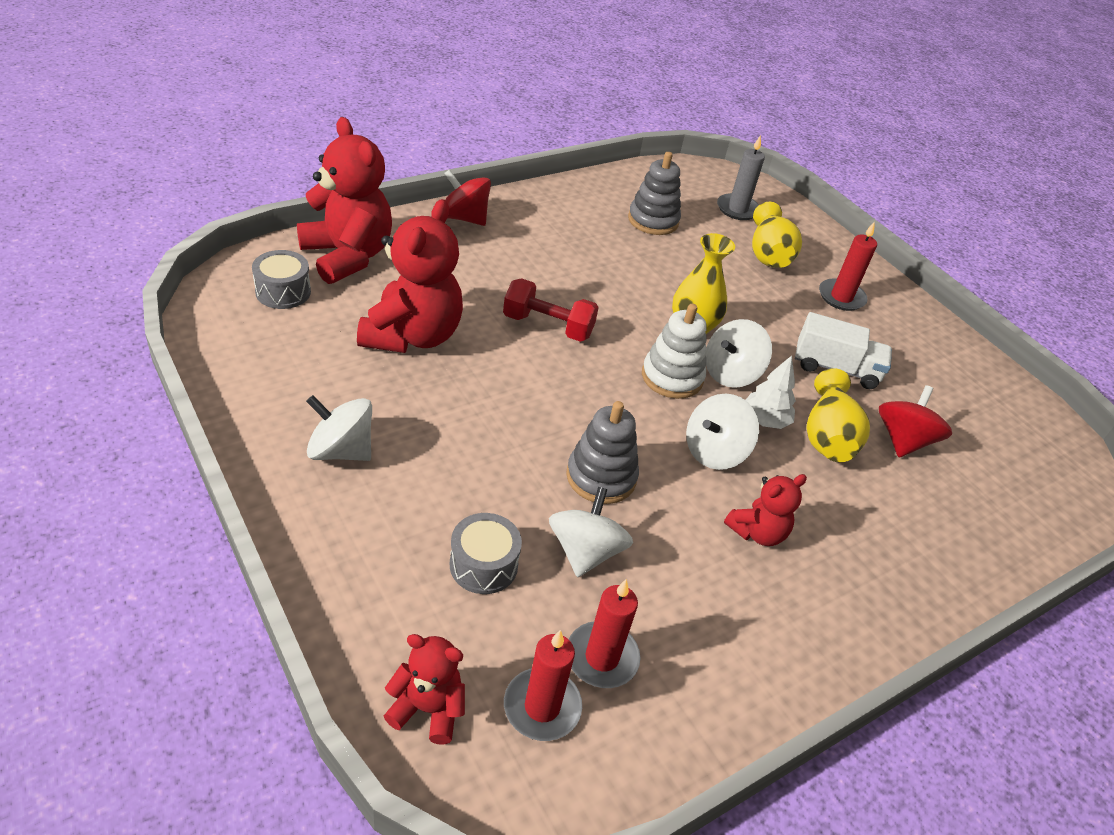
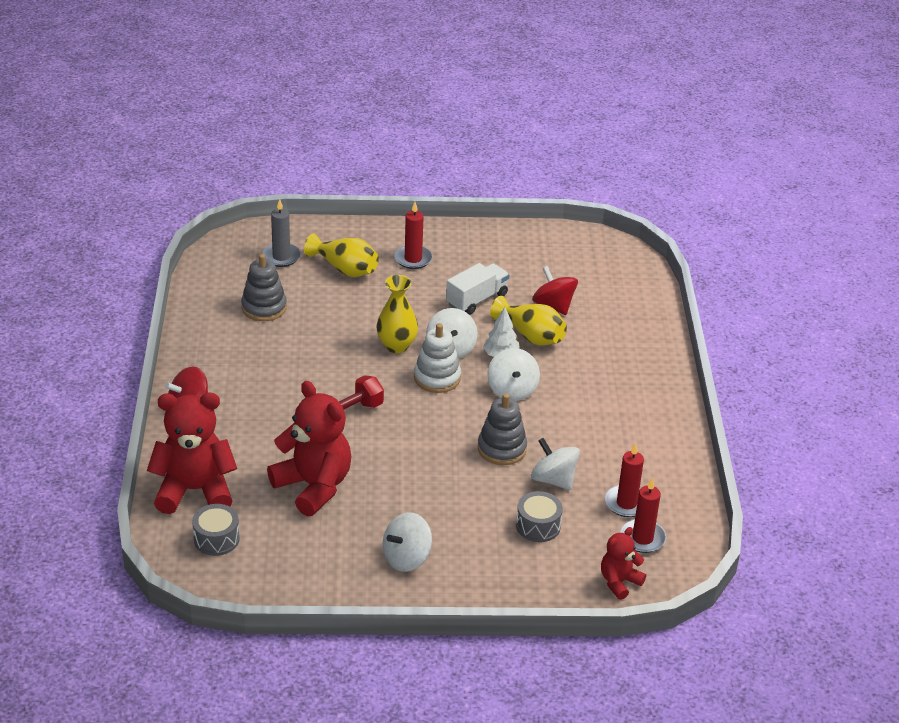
camera: 55 degrees left, 5 degrees down
red teddy bear [724,474,807,546] -> none

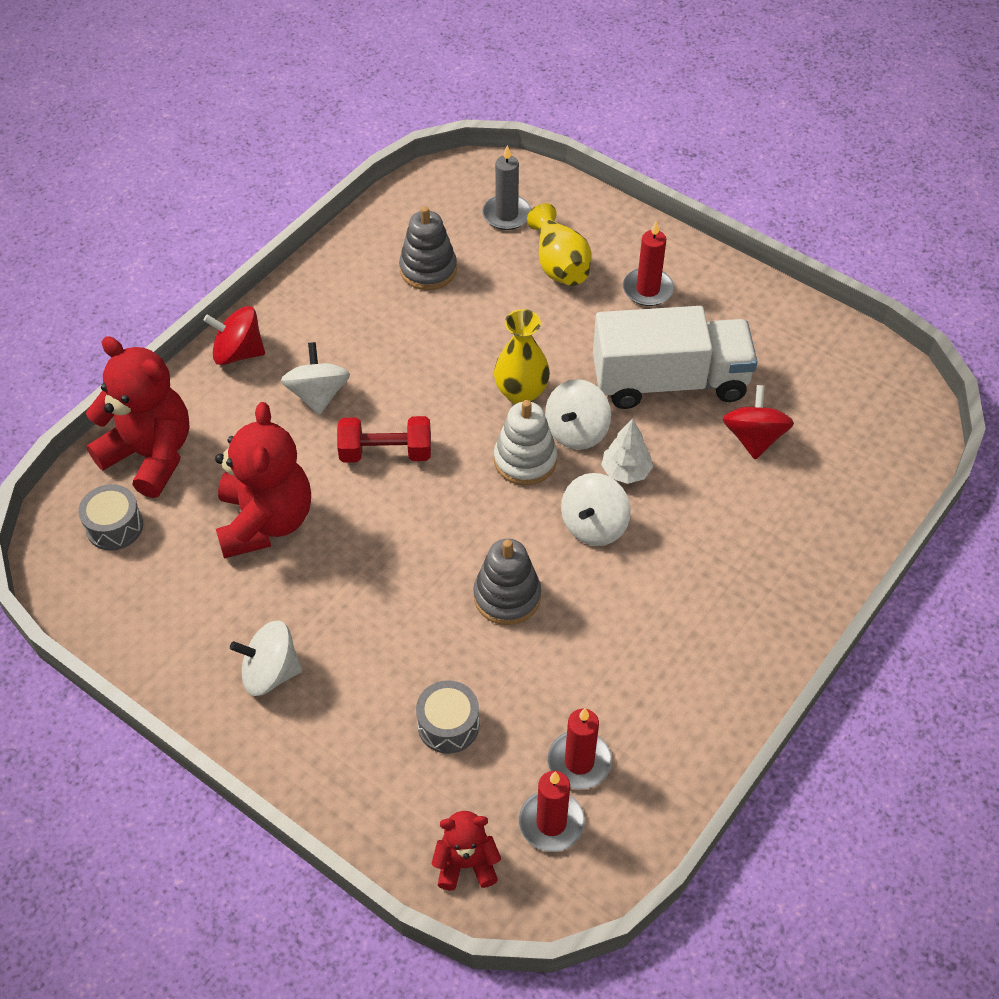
camera: 40 degrees right, 15 degrees up
white truck [446,263,509,315] -> white truck [593,306,758,409], size x1.71
yellow vase [490,296,567,346] -> none
white spinning top [531,438,580,490] -> white spinning top moved to [281,342,350,415]

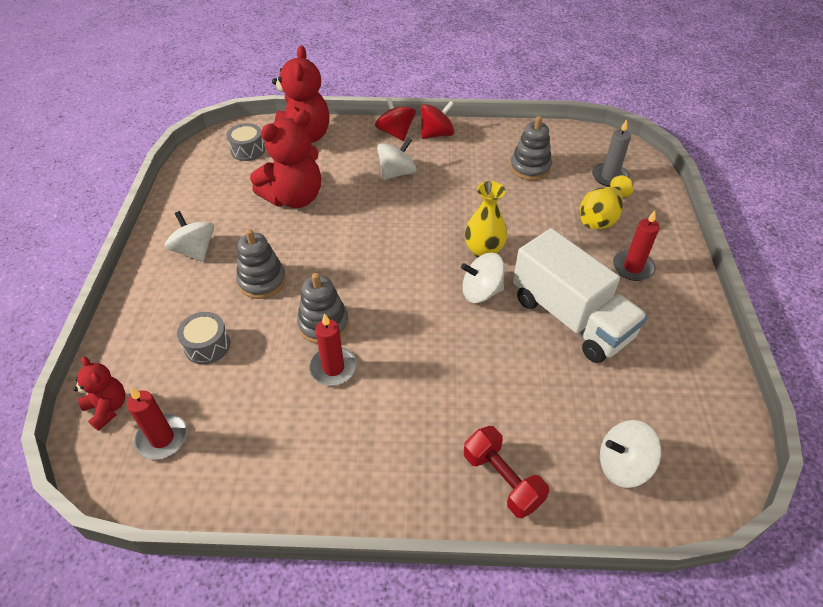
camera: 55 degrees right, 5 degrees down
red dumbbell [337,416,431,463] -> red dumbbell moved to [464,426,549,518]
white stacking toy [494,400,557,485] -> none
red candle [548,708,612,789] -> red candle moved to [309,313,357,386]
white spinning top [561,473,631,546] -> white spinning top moved to [600,420,661,488]
white tree [601,418,653,484] -> none
red spinning top [723,385,794,460] -> red spinning top moved to [420,101,454,139]
none -> grey stacking toy [236,229,286,299]

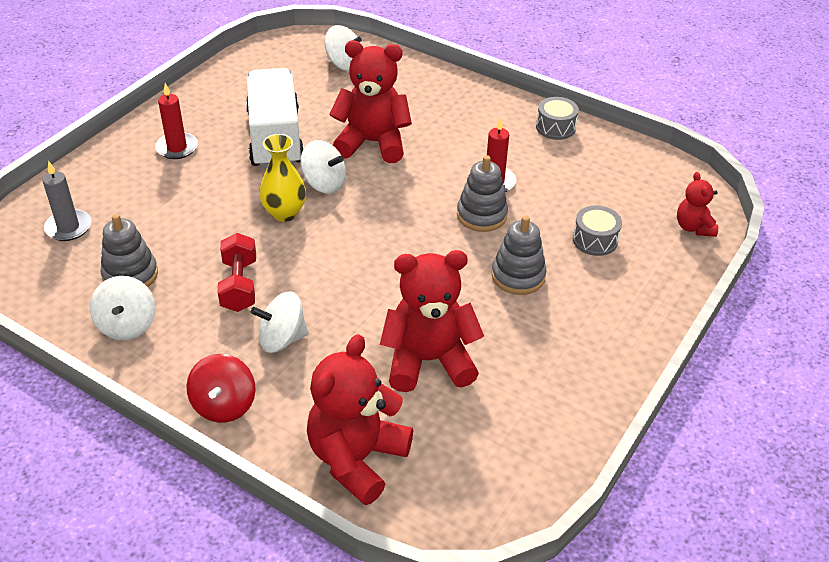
camera: 150 degrees left, 5 degrees down
red candle [127,387,187,460] -> none
white spinning top [165,211,214,262] -> white spinning top moved to [90,276,156,340]
grey drum [226,123,265,161] -> grey drum moved to [536,97,579,140]
red spinning top [420,101,454,139] -> none
red dumbbell [464,426,549,518] -> red dumbbell moved to [217,233,256,312]
yellow vase [580,175,634,229] -> none
none -> red teddy bear [329,41,412,163]

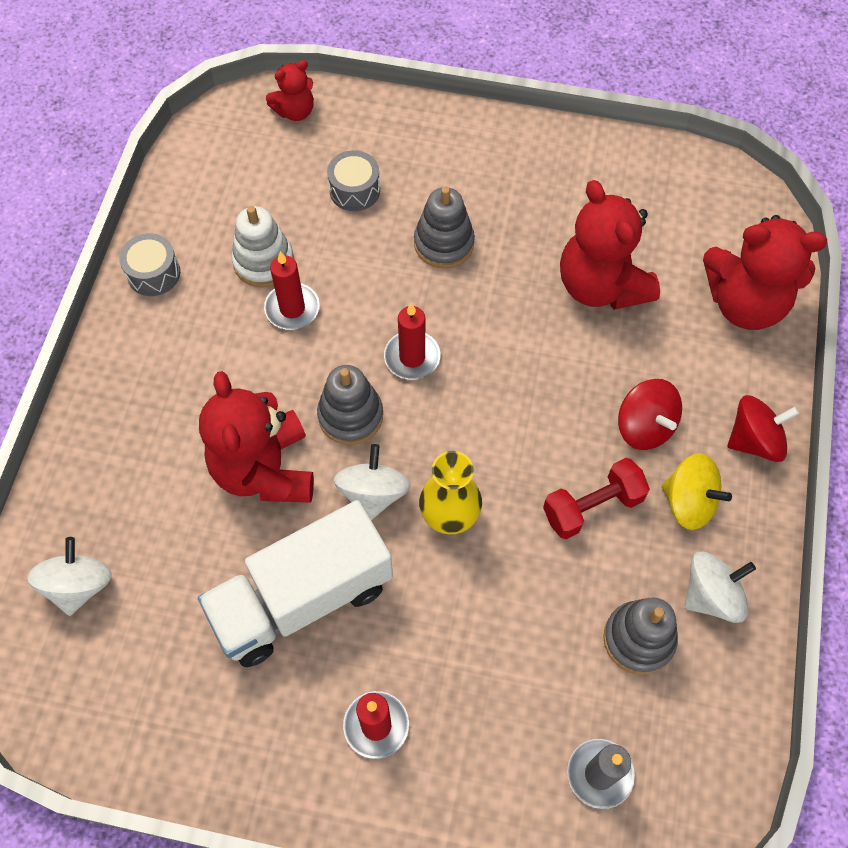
camera: 110 degrees left, 20 degrees up
white spinning top [251,291,309,353] -> red spinning top [618,379,682,450]
grey stacking toy [457,155,508,232] -> grey stacking toy moved to [317,365,383,445]
none -> white stacking toy [231,206,294,287]
none -> red candle [384,303,441,380]
none -> yellow spinning top [662,453,732,530]

